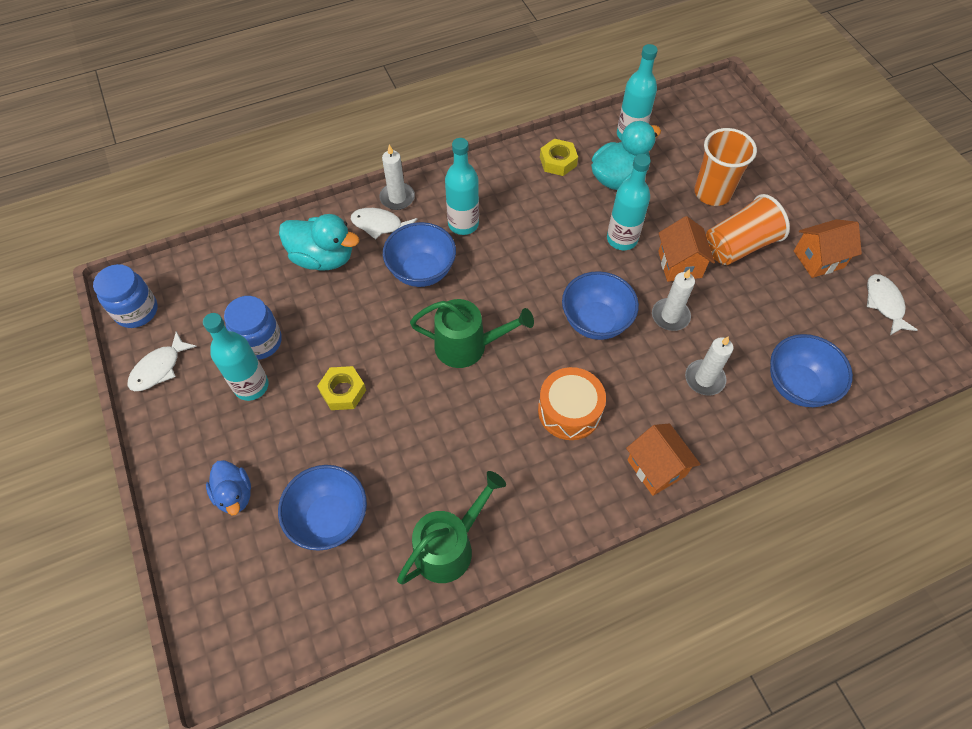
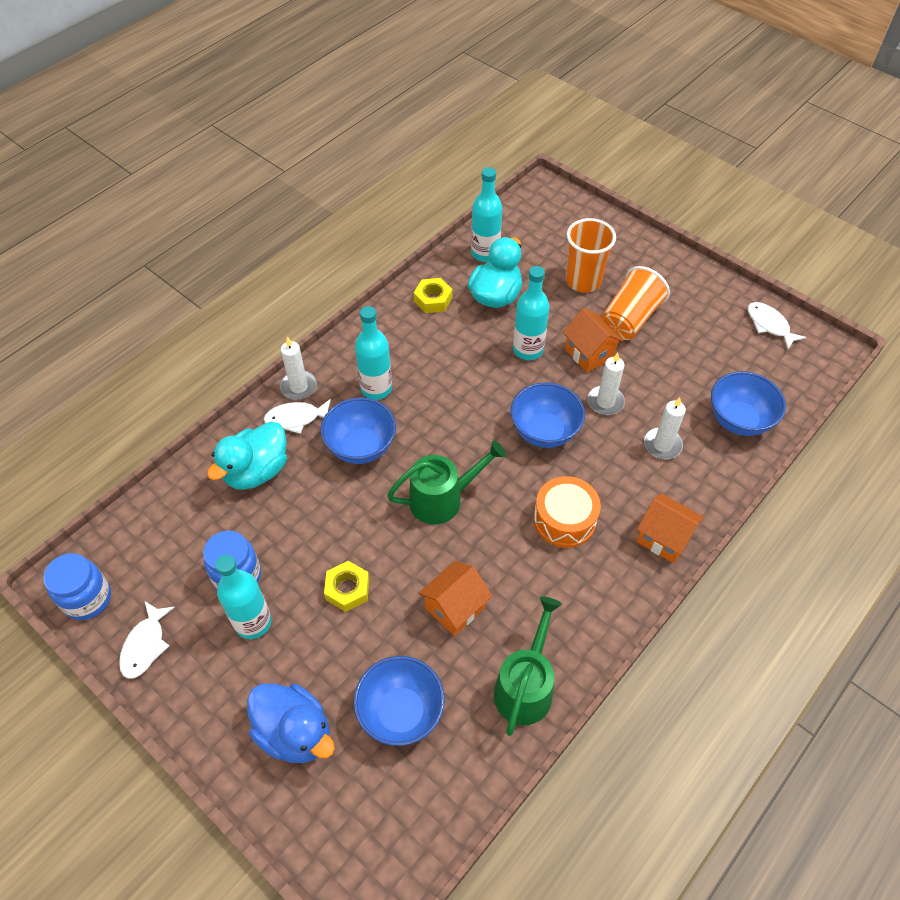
camera: 25 degrees left, 5 degrees down
blue duck [206,460,251,515] -> blue duck [247,683,335,763], size x1.57
turquoise duck [279,214,359,270] -> turquoise duck turned 135 degrees clockwise [207,422,287,490]
orange house [794,219,862,278] -> orange house moved to [419,561,493,636]

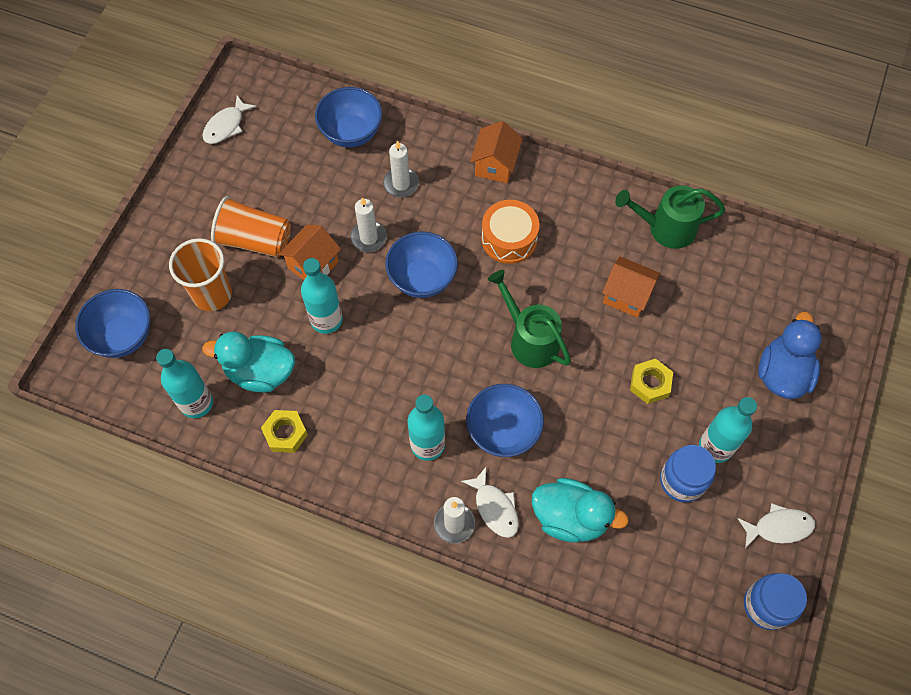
camera: 110 degrees left, 10 degrees up
blue bowl [354,656,445,746] -> blue bowl moved to [75,289,150,358]

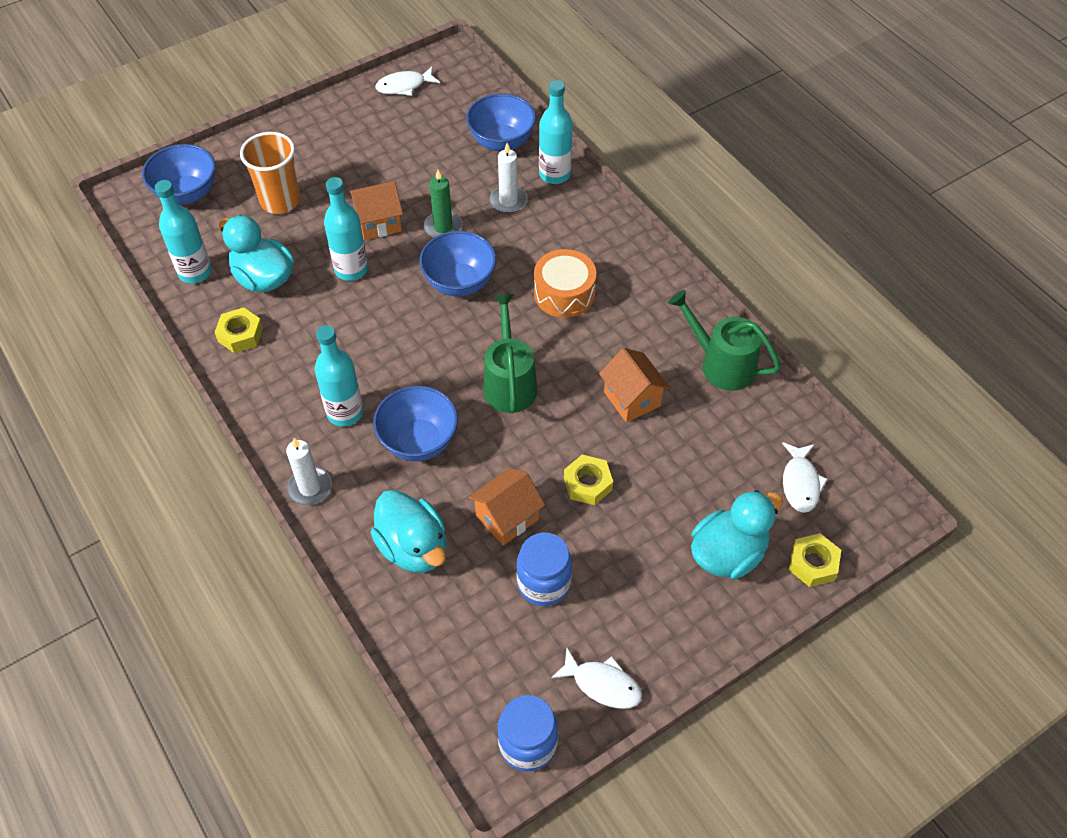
camera: 35 degrees right, 10 degrees down
orange cup [211,196,291,258] -> none
white candle [350,197,387,252] -> green candle [424,170,462,238]
white fish [461,467,519,538] -> white fish moved to [782,442,828,513]
orange house [470,121,523,183] -> orange house moved to [468,468,545,545]
turquoise bottle [699,397,757,463] -> turquoise bottle moved to [539,80,573,184]
blue duck [758,312,822,399] -> turquoise duck [691,490,783,579]
none -> yellow nut [789,533,841,587]

